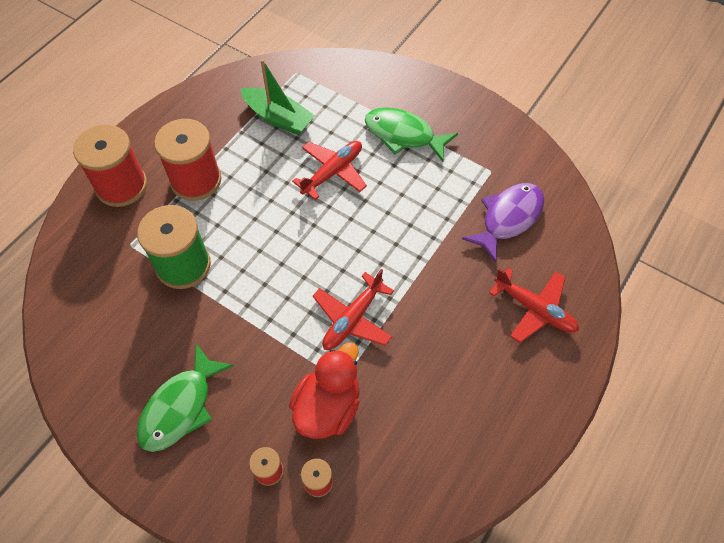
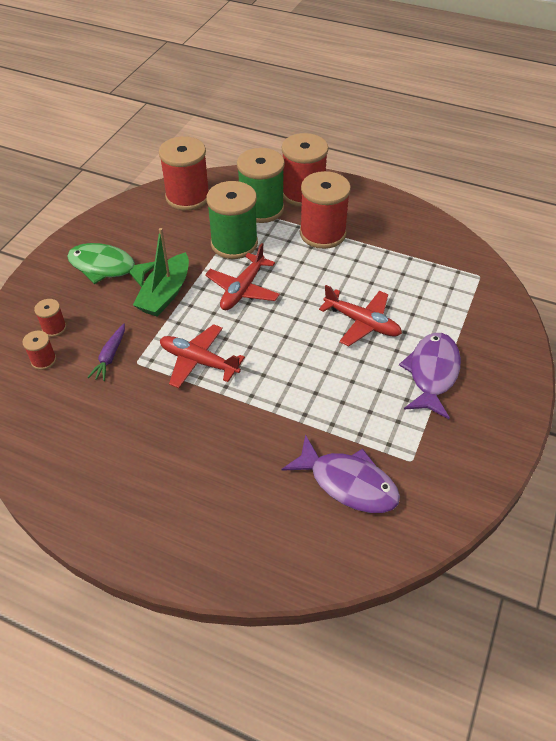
camera: 80 degrees right, 10 degrees down
green boat [240,59,315,135] -> green boat moved to [133,228,189,317]
red duck [289,342,360,439] -> purple carrot [87,323,125,381]
green fish [365,107,458,162] -> purple fish [399,333,461,419]
red plane [489,268,579,343] -> red plane moved to [205,243,280,310]
none -> red spool [159,136,209,211]
none -> green spool [237,148,285,223]

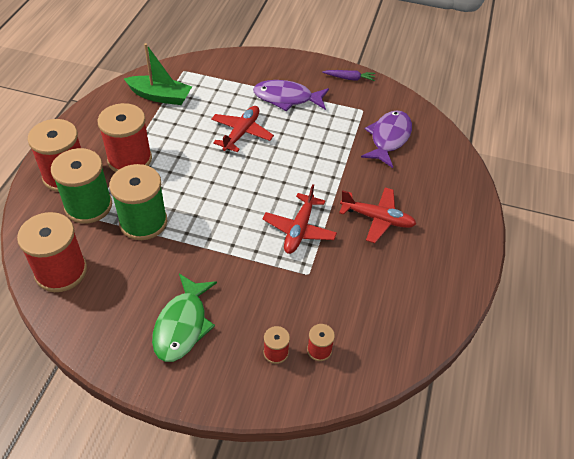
camera: 100 degrees left, 0 degrees up
purple carrot [87,323,125,381] -> purple carrot moved to [322,70,375,81]
green boat [133,228,189,317] -> green boat moved to [124,43,192,105]
red plane [205,243,280,310] -> red plane moved to [339,187,416,243]

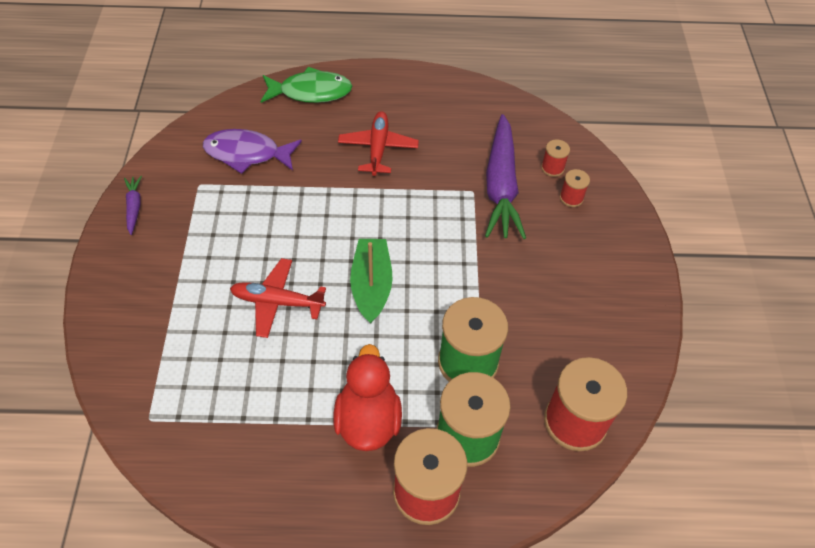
camera: 105 degrees left, 5 degrees up
red spool [97,103,152,172] -> red duck [333,344,402,451]
green boat [124,43,192,105] -> green boat moved to [350,239,393,324]
green fish [152,274,217,362] -> green fish moved to [261,67,352,103]
purple fish [253,80,329,111] -> none
red plane [262,184,337,254] -> none
none -> purple carrot [485,114,526,239]

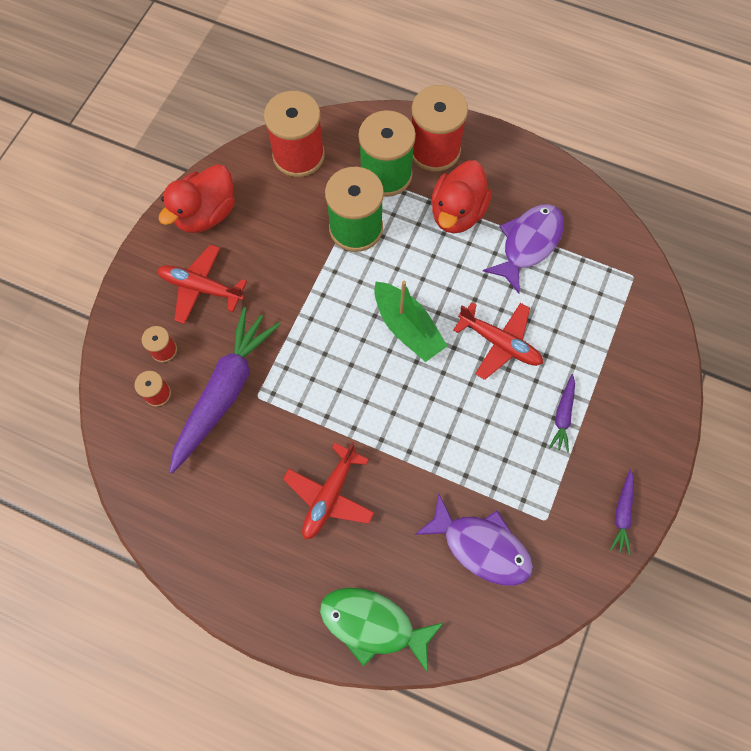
camera: 155 degrees left, 15 degrees up
green boat [350,239,393,324] -> green boat turned 60 degrees counterclockwise [374,281,447,362]
none -> red plane [157,244,247,324]
none -> red duck [158,164,235,233]
none -> purple fish [483,204,564,294]
none -> purple carrot [549,374,575,453]

